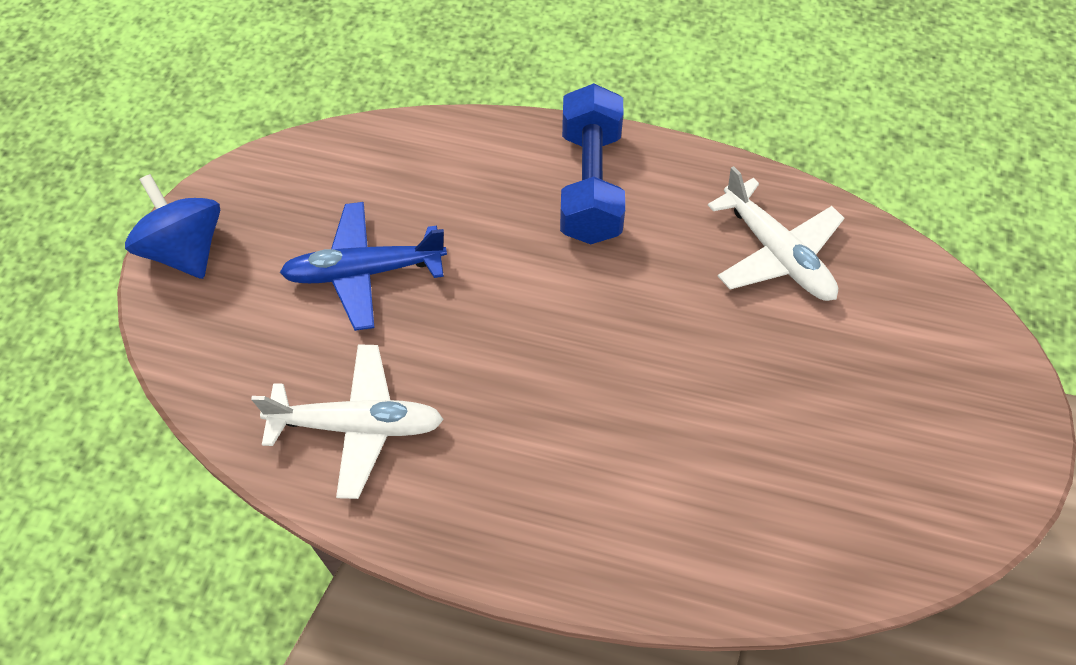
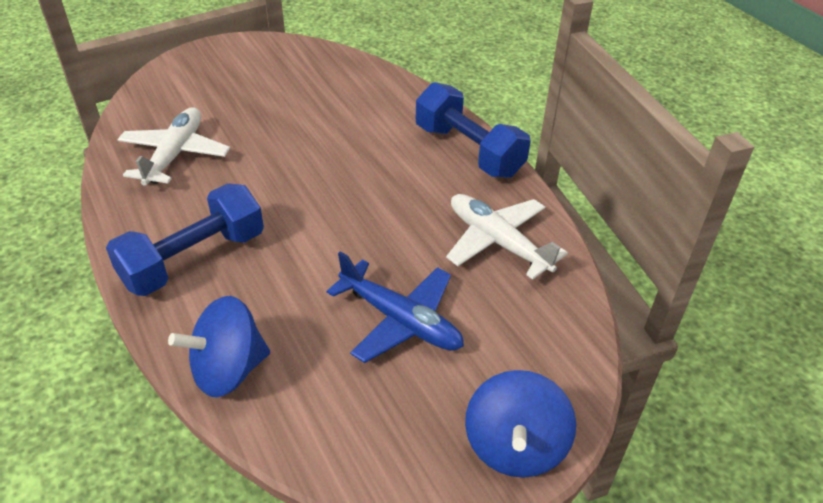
camera: 135 degrees left, 15 degrees down
none -> blue spinning top [168,296,270,397]
none -> blue dumbbell [416,82,531,178]

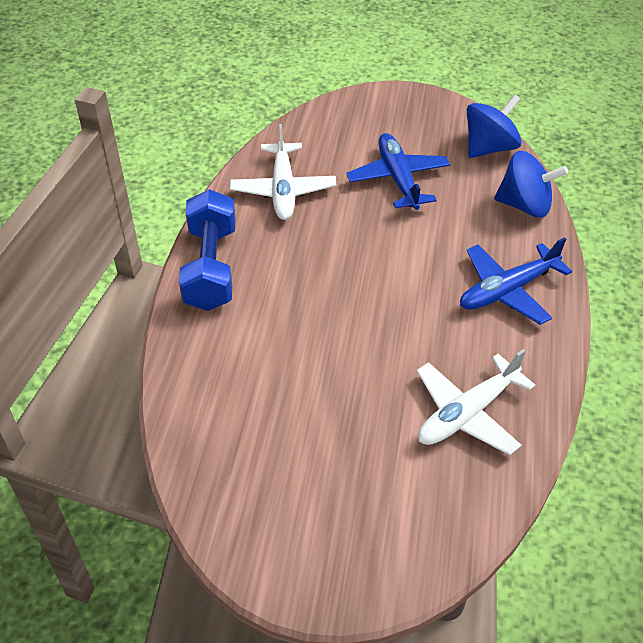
camera: 140 degrees left, 5 degrees up
blue dumbbell [106,183,264,296] -> blue plane [460,237,572,325]
blue spinning top [465,370,576,478] -> blue spinning top moved to [467,94,522,158]

